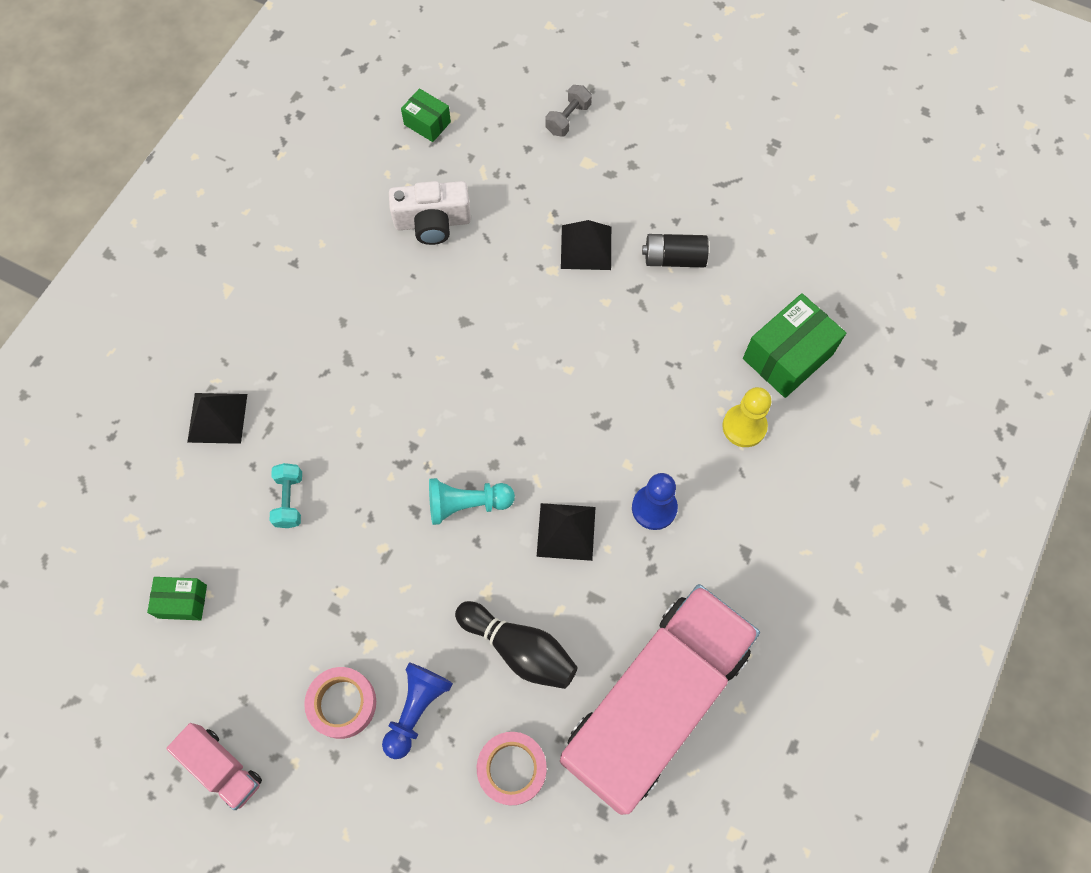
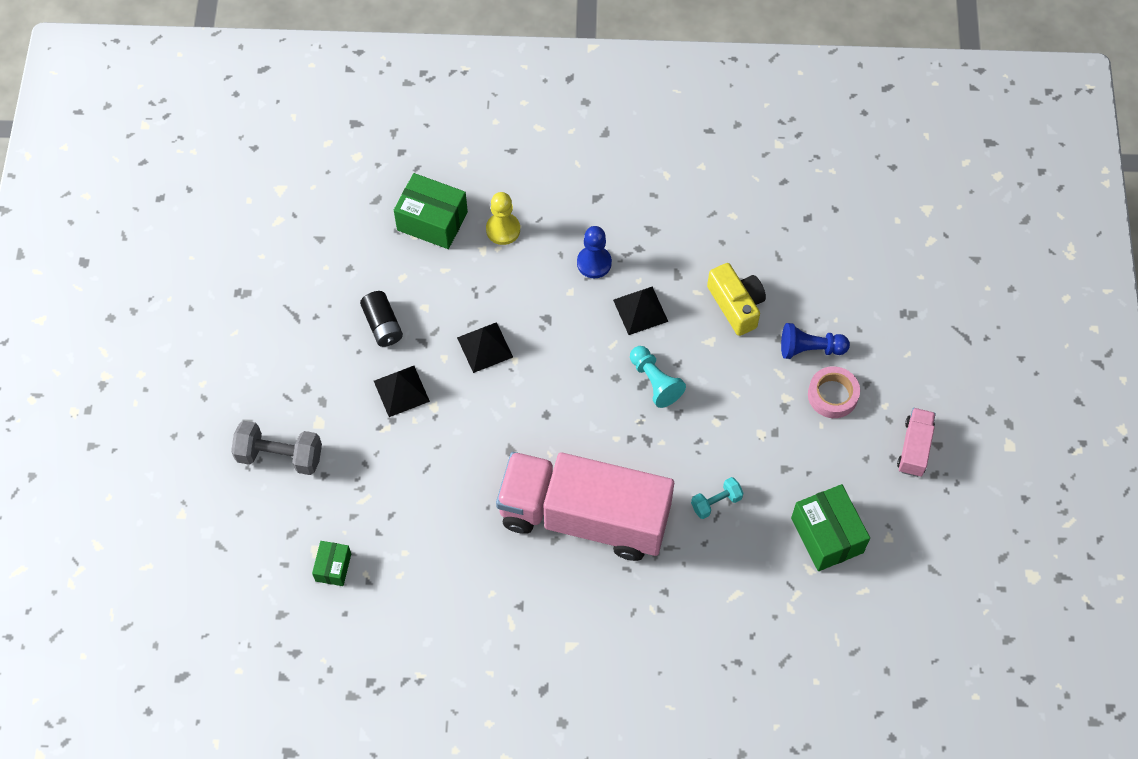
camera: 115 degrees left, 5 degrees down
green box [147,577,207,620] -> green box [791,484,870,571], size x1.78
black pyramid [187,393,247,444] -> black pyramid moved to [457,322,513,373]
white camera [389,181,471,245] -> none
black bowling pin [455,601,578,689] -> yellow camera [707,263,766,336]
pink tape [477,732,547,806] -> none
grey dumbbell [545,85,592,137] -> grey dumbbell [231,421,322,475], size x1.70
pink truck [560,584,760,815] -> pink truck moved to [496,452,674,561]

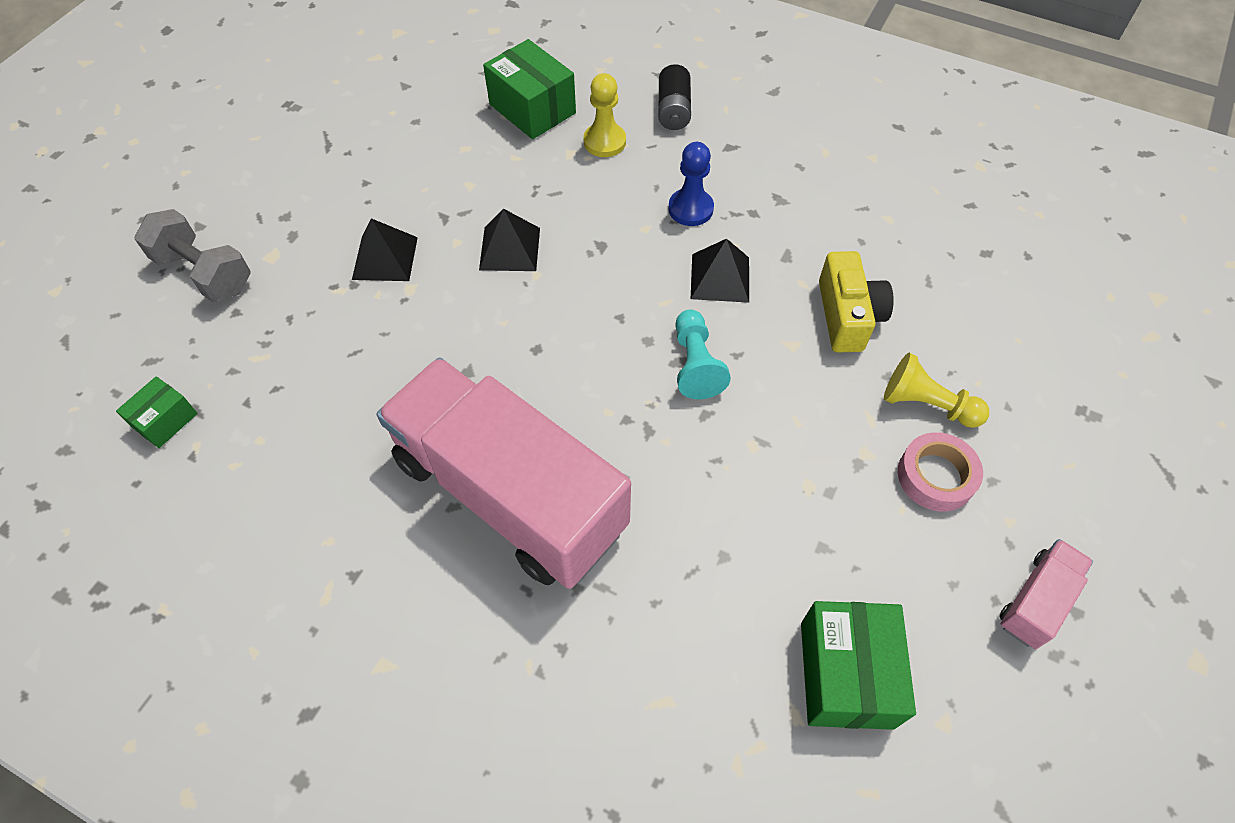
camera: 25 degrees right, 5 degrees down
black battery [360,291,403,347] -> black battery moved to [659,64,691,130]
turquoise dumbbell [691,477,744,519] -> none
blue pawn [781,323,850,359] -> yellow pawn [884,353,989,428]

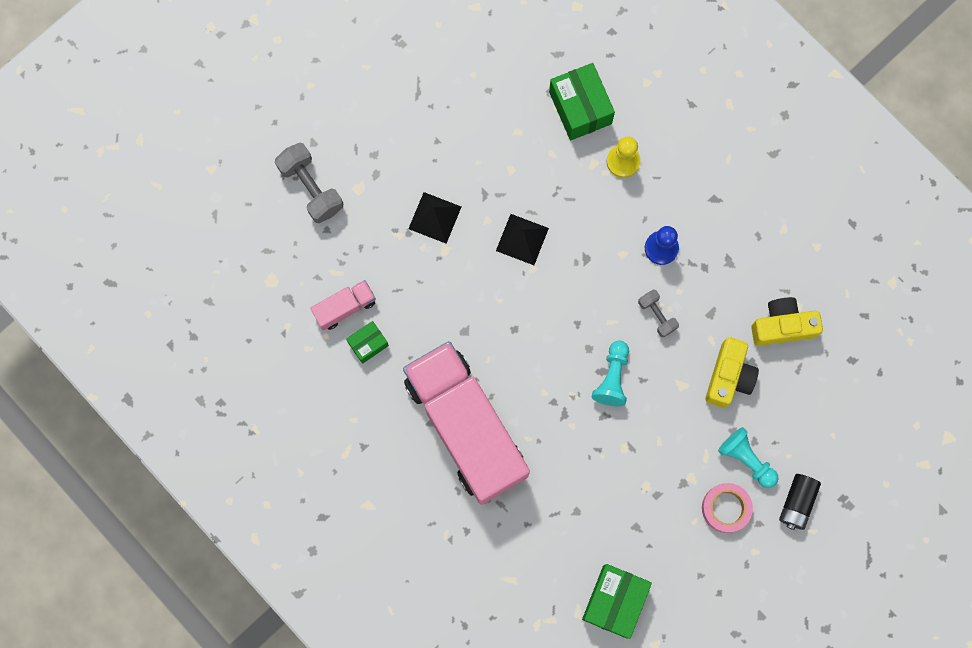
camera: 20 degrees right, 20 degrees up
green box [116,376,198,448] -> green box moved to [346,321,389,364]
black battery [659,64,691,130] -> black battery moved to [779,474,821,530]
black pyramid [691,239,749,303] -> grey dumbbell [638,289,679,338]
yellow pawn [884,353,989,428] -> turquoise pawn [718,427,779,488]
pink truck [1000,539,1093,649] -> pink truck moved to [310,280,376,331]
none -> yellow camera [751,297,823,346]

